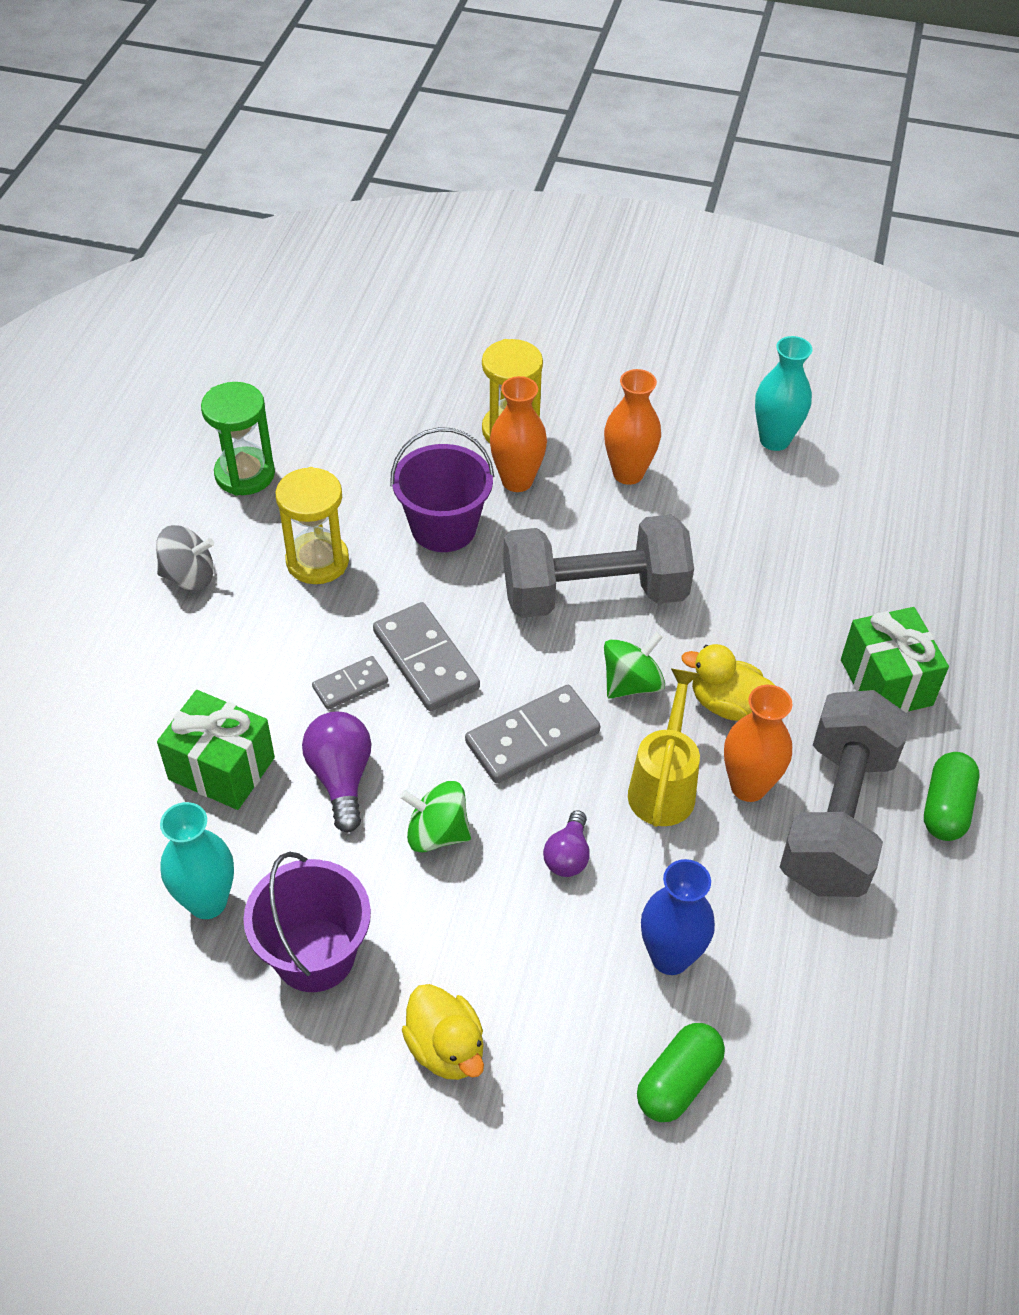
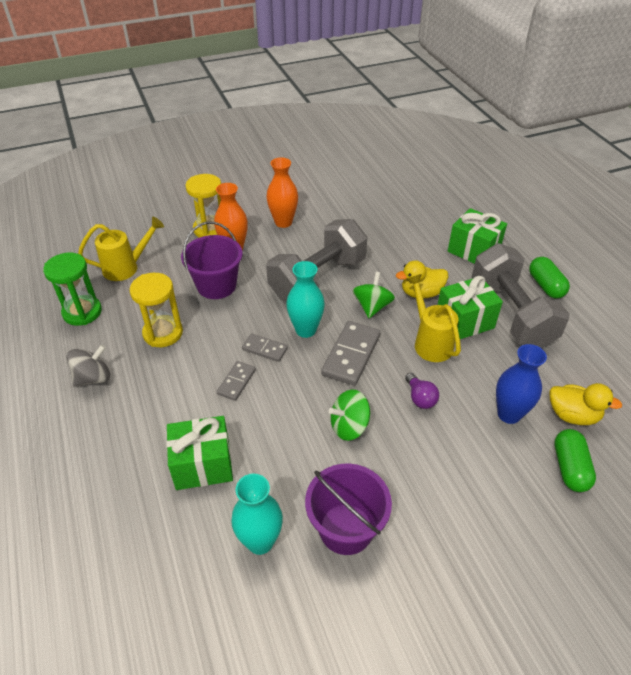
camera: 35 degrees left, 5 degrees down
purple light bulb [302,712,371,833] -> none
grey domino [373,602,480,711] -> grey domino [242,334,288,362], size x0.57
yellow duck [402,984,484,1080] -> yellow duck moved to [550,383,622,425]
orange vase [724,685,792,802] -> green gift [438,276,503,339]
turquoise vase [755,336,812,451] -> turquoise vase moved to [286,261,325,338]
none -> yellow watering can [78,217,164,281]

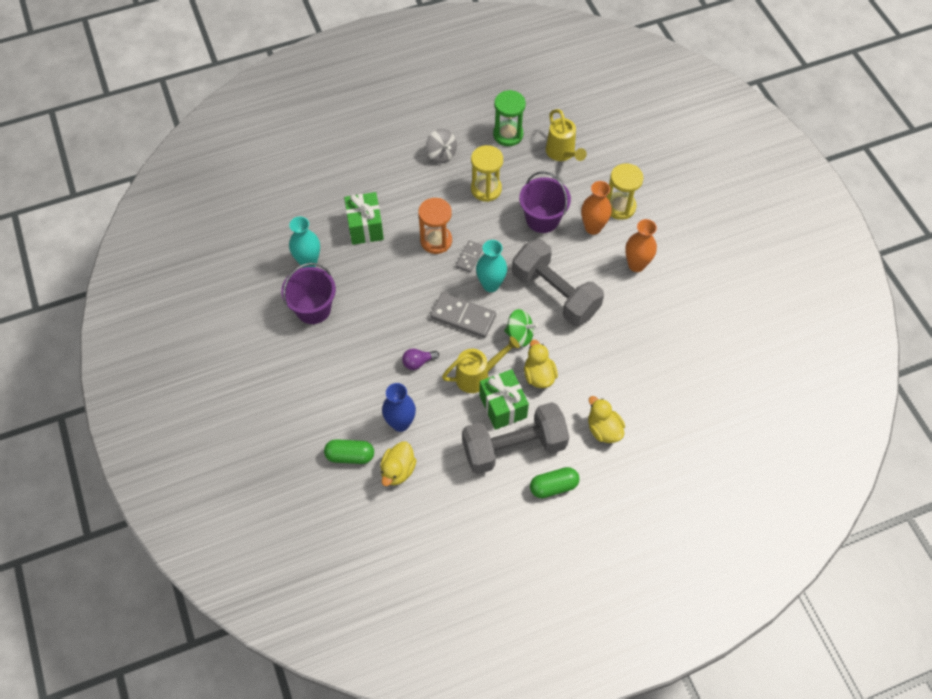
camera: 90 degrees right, 15 degrees up
grey domino [217,361,256,401] -> orange hourglass [418,198,452,254]
green spinning top [329,389,370,441] -> none
green gift [448,208,507,264] -> yellow duck [588,396,625,443]

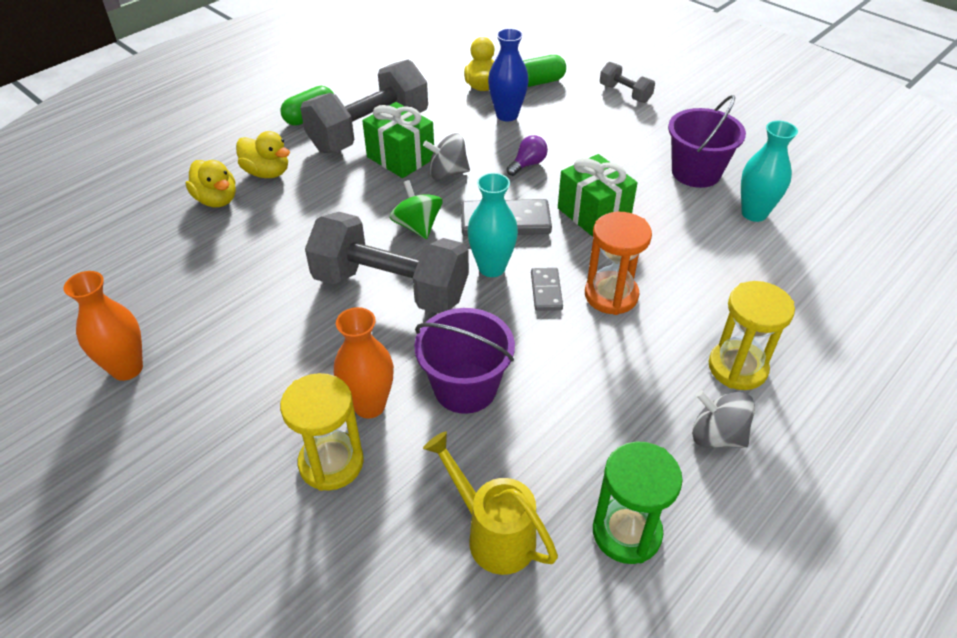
camera: 155 degrees right, 15 degrees down
green gift [344,192,384,245] -> green gift moved to [558,154,638,237]
yellow watering can [442,336,520,393] -> grey spinning top [423,133,470,180]
yellow hourglass [471,145,503,202] -> yellow hourglass moved to [709,281,795,390]
green spinning top [504,309,538,347] -> green spinning top turned 75 degrees clockwise [390,180,442,239]
yellow duck [524,340,558,388] -> yellow duck moved to [186,160,236,207]
orange vase [625,219,657,272] -> orange vase moved to [64,271,143,381]
none -> grey dumbbell [600,62,655,103]

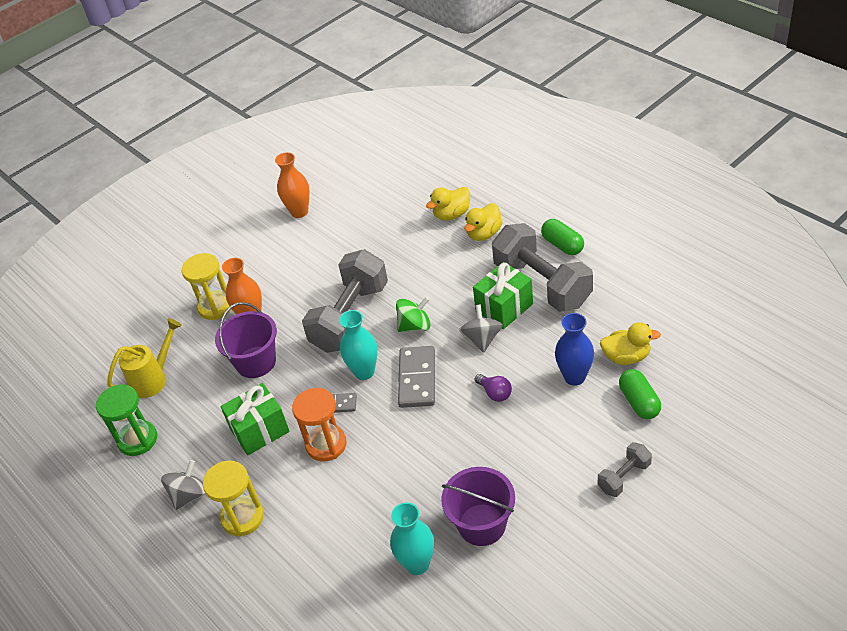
camera: 100 degrees right, 0 degrees up
green gift [558,154,638,237] -> green gift moved to [220,383,290,455]

